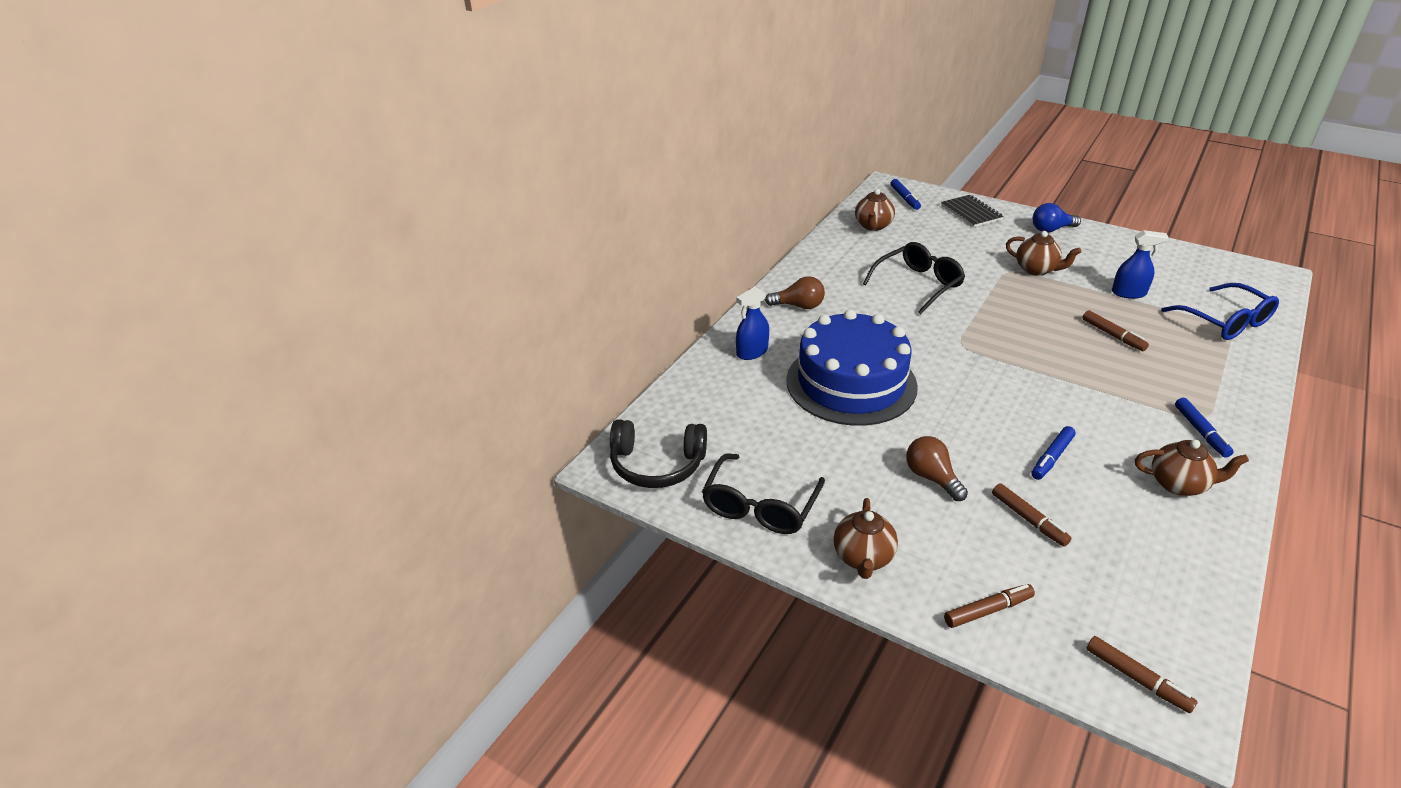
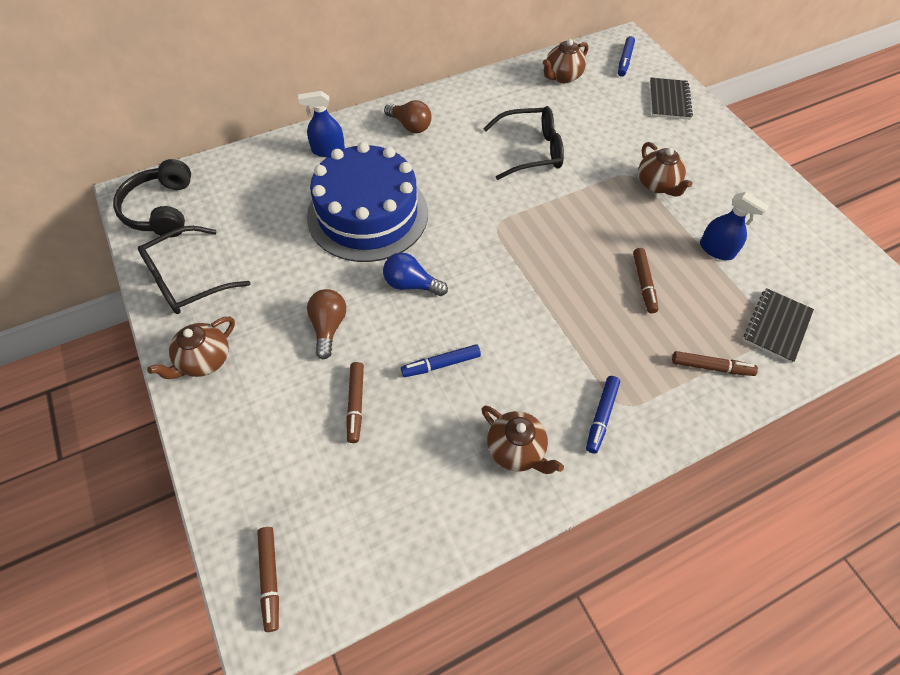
camera: 30 degrees right, 20 degrees up
black headphones [610,419,707,488] -> black headphones turned 45 degrees clockwise [113,159,191,237]
brown marker [944,584,1035,628] -> brown marker moved to [672,351,758,376]
blue light bulb [1033,203,1081,232] -> blue light bulb moved to [383,252,448,296]
blue glasses [1161,283,1279,340] -> black notebook [744,288,814,363]

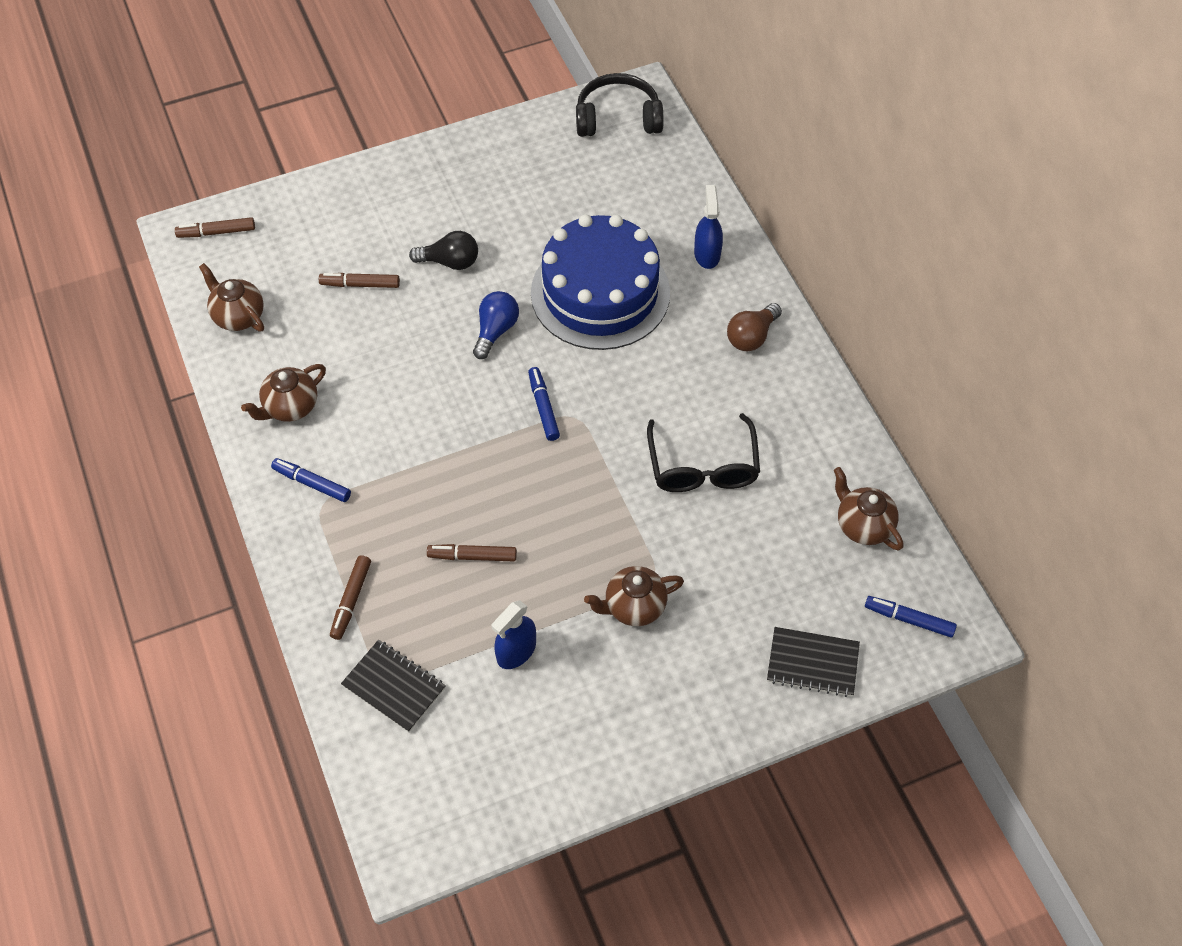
camera: 95 degrees right, 0 degrees up
black glasses [138,226,251,314] -> none
brown teapot [147,317,235,379] -> brown teapot moved to [199,263,264,331]
brown light bulb [307,289,346,359] -> black light bulb [409,231,478,270]
blue marker [401,345,481,377] -> blue marker moved to [528,367,560,441]

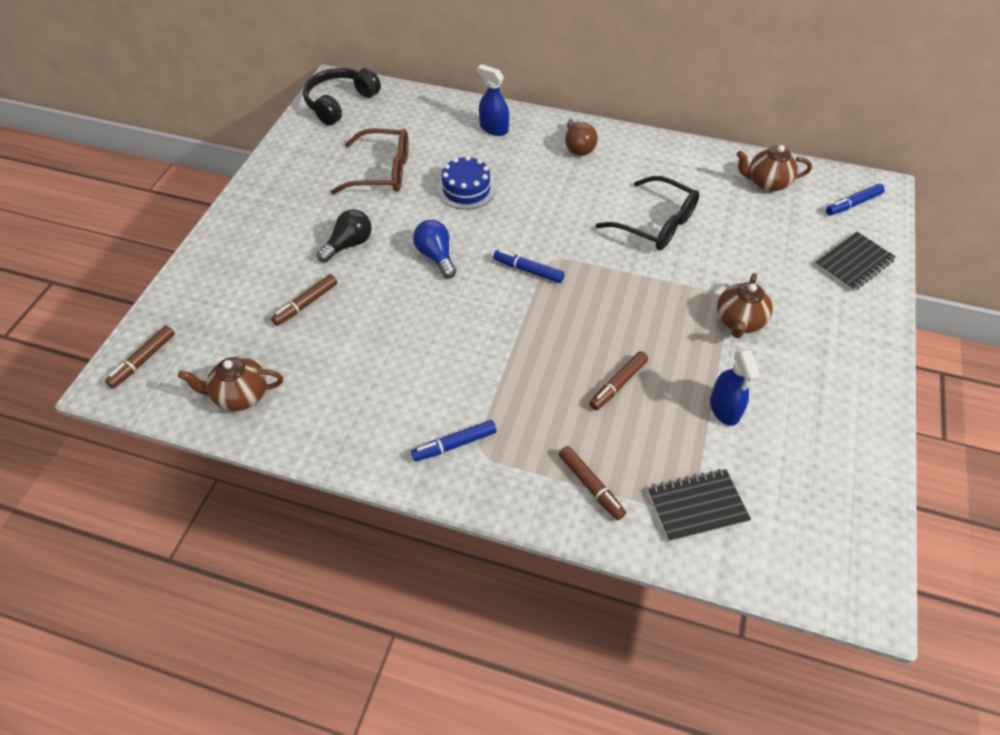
camera: 50 degrees left, 5 degrees down
brown teapot [241,364,326,422] -> none
blue cake [531,214,670,350] -> blue cake [438,156,495,210], size x0.49
none -> brown glasses [331,128,409,195]

